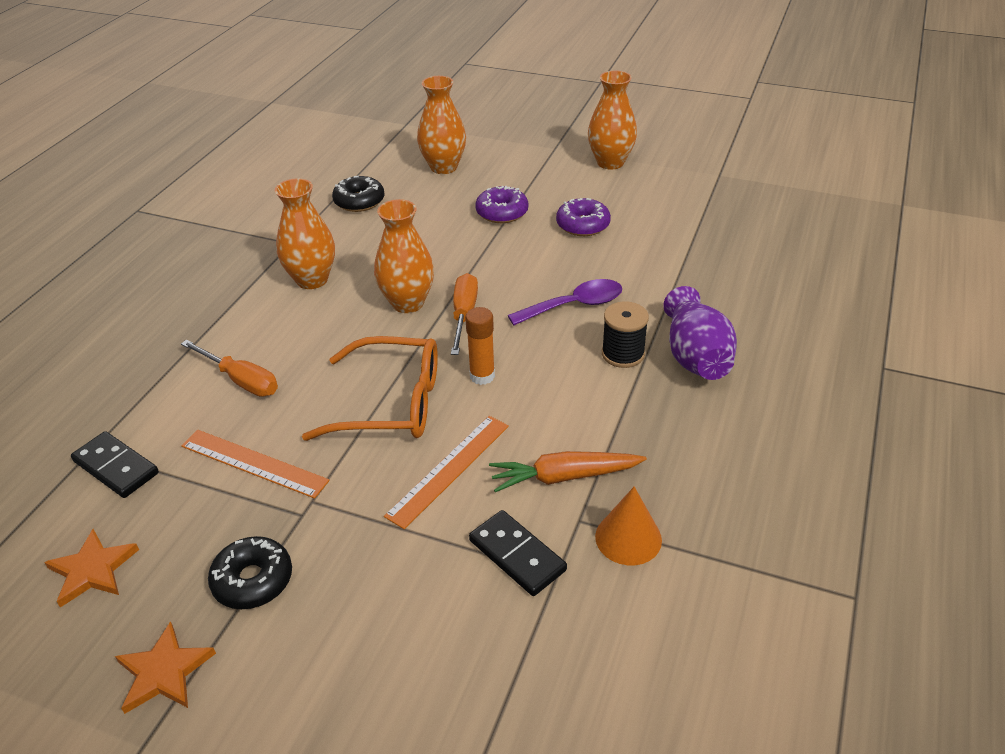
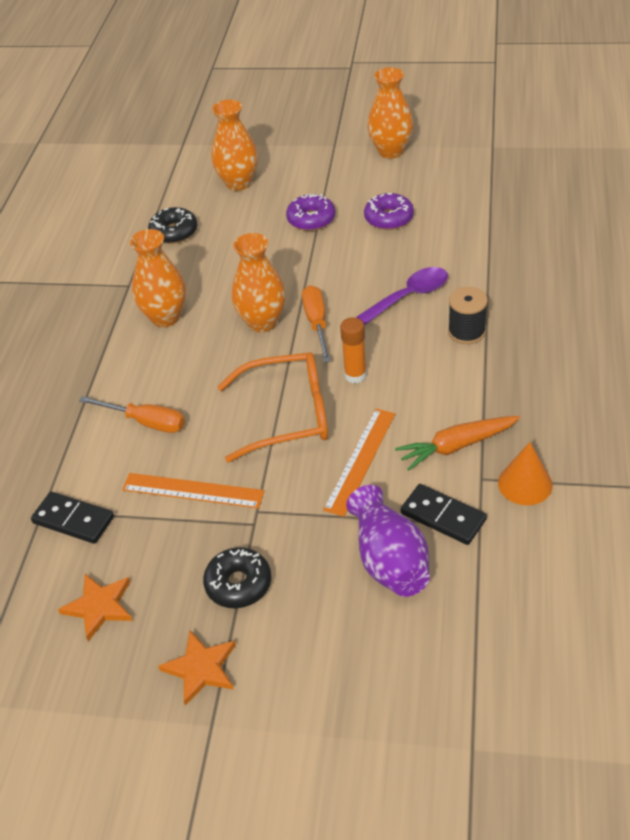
camera: 10 degrees left, 5 degrees up
purple vase [663,286,737,380] -> purple vase moved to [346,485,430,597]

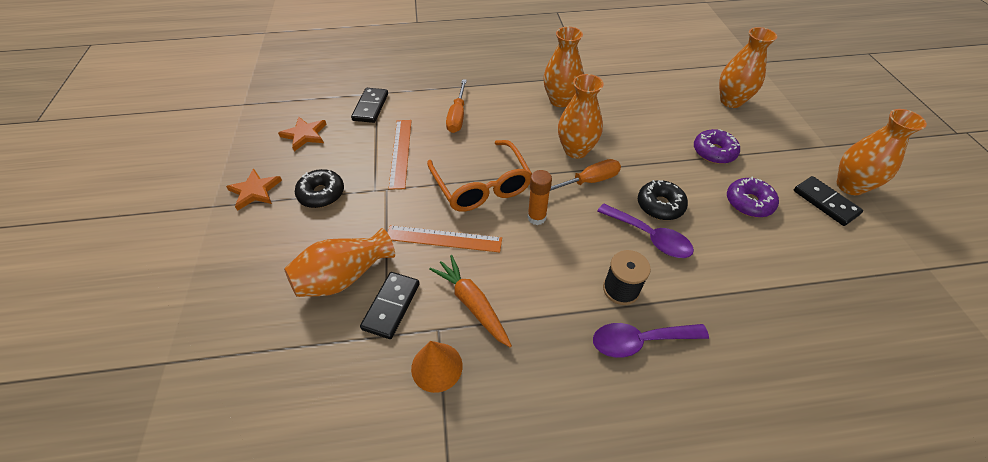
camera: 70 degrees right, 5 degrees up
black donut [148,207,197,244] -> black donut moved to [638,180,688,220]
purple vase [346,485,430,597] -> orange vase [284,228,395,297]
none -> purple spoon [593,323,709,358]
none -> black domino [794,176,863,226]

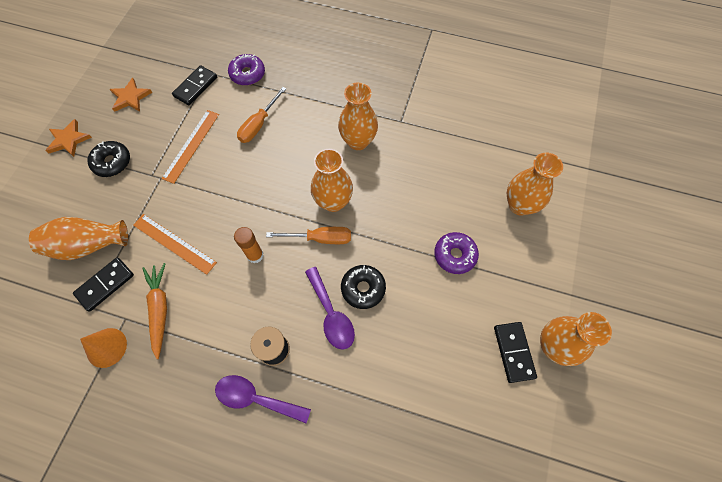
camera: 25 degrees right, 15 degrees up
orange glasses [427,140,532,212] -> none
purple donut [727,176,779,217] -> purple donut moved to [228,54,265,85]

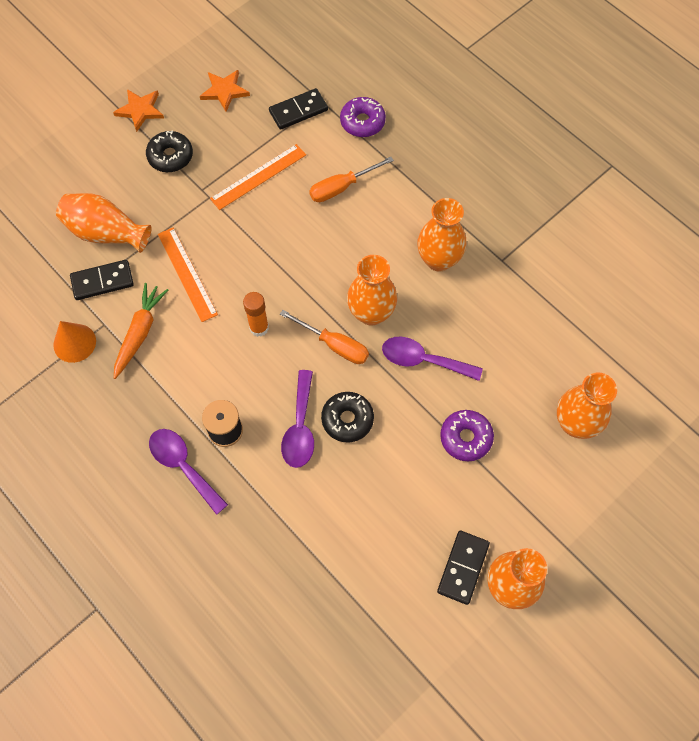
camera: 30 degrees right, 0 degrees up
none -> purple spoon [382,337,483,381]

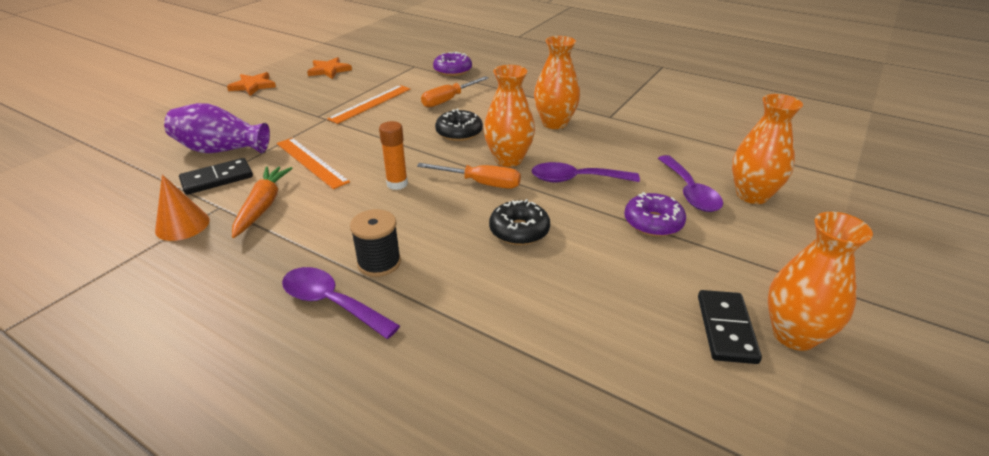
camera: 15 degrees left, 30 degrees down
orange vase [56,193,152,253] -> purple vase [164,103,270,153]
black donut [146,131,193,172] -> black donut moved to [435,109,483,141]
black domino [269,88,328,130] -> none
purple spoon [281,370,314,468] -> purple spoon moved to [658,155,723,212]

